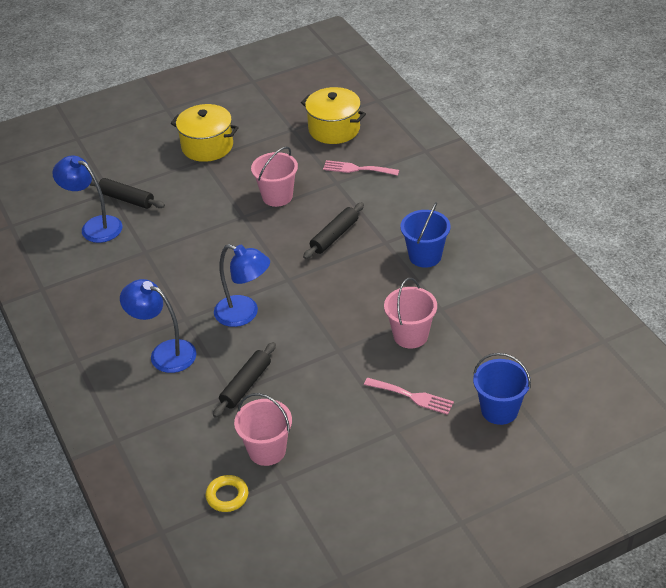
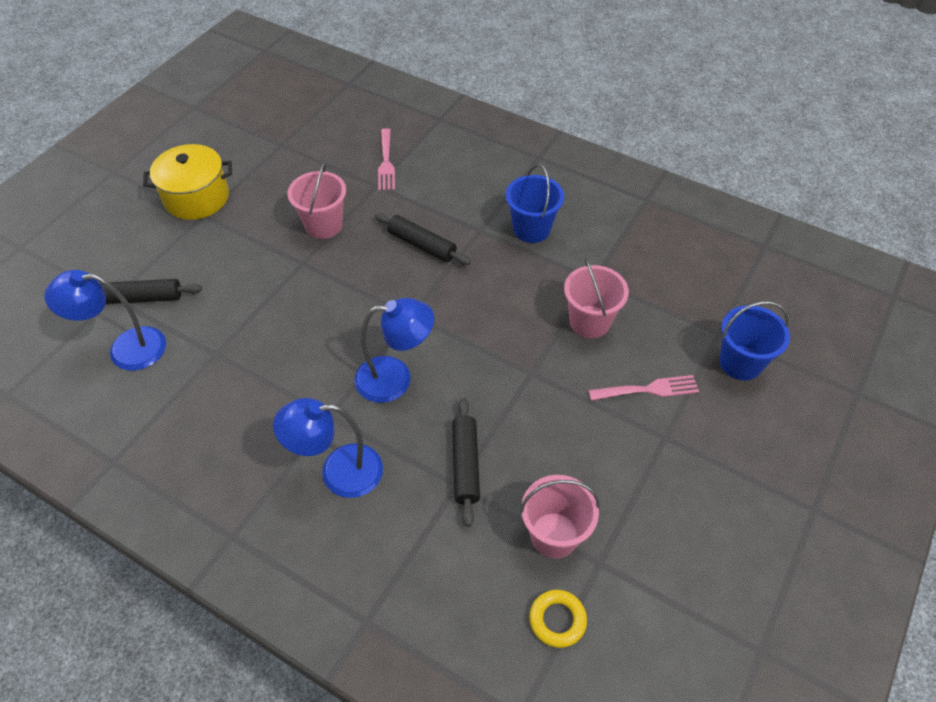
camera: 35 degrees left, 10 degrees up
yellow pot [301,87,366,144] -> none
black rolling pin [303,202,364,259] -> black rolling pin turned 60 degrees counterclockwise [375,213,471,265]
pink fork [323,160,399,176] -> pink fork turned 75 degrees counterclockwise [378,128,395,191]

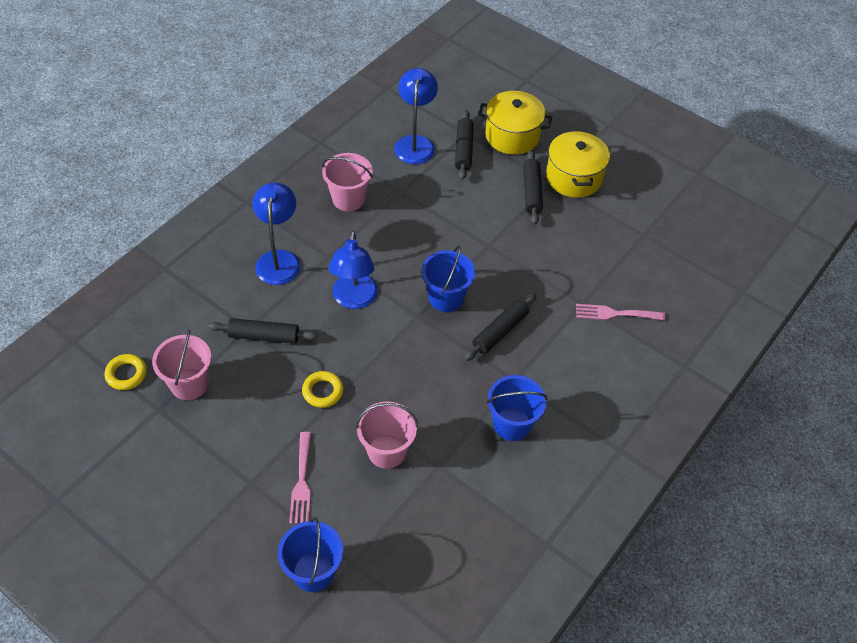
camera: 95 degrees right, 0 degrees up
pink bucket [287,161,346,239] -> pink bucket moved to [322,153,373,211]
none -> yellow ring [302,371,344,408]
none -> blue bucket [421,245,475,312]
none -> yellow pot [478,91,552,155]
none -> black rolling pin [523,150,543,225]

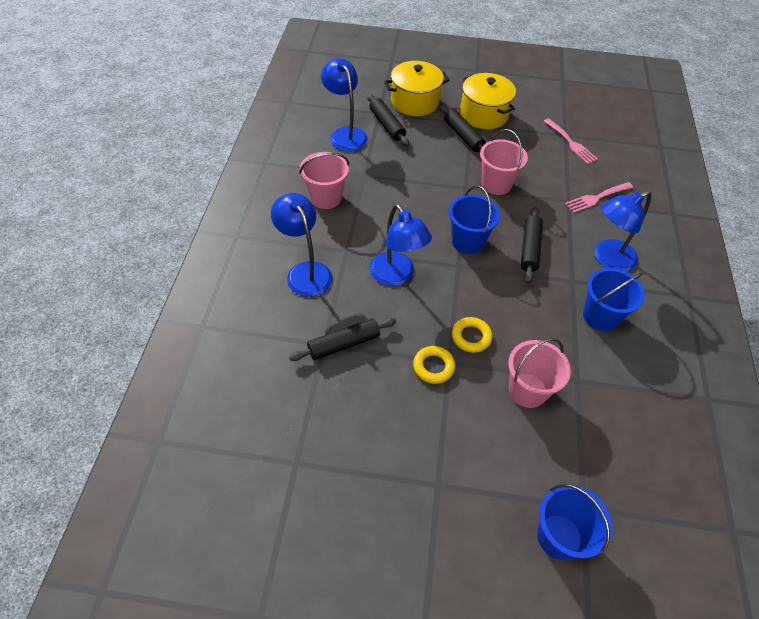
camera: 30 degrees left, 0 degrees up
yellow ring [104,354,147,390] -> yellow ring moved to [452,317,492,353]
pink bucket [152,330,211,400] -> pink bucket moved to [480,129,528,195]
pink fork [289,432,311,524] -> pink fork moved to [544,118,598,164]
none -> blue lamp [595,191,651,272]

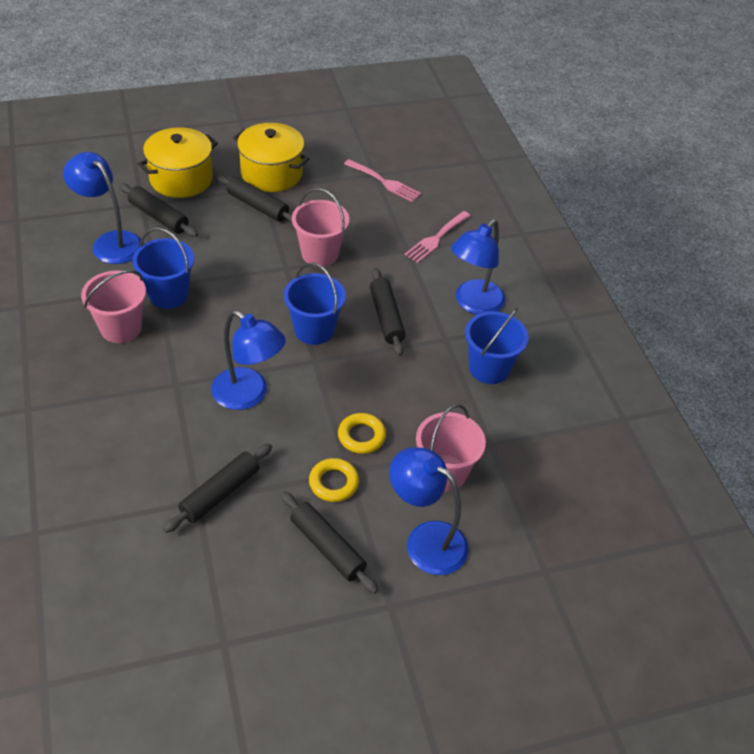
camera: 25 degrees left, 5 degrees down
blue lamp [271,193,332,297] -> blue lamp moved to [389,447,469,575]
blue bucket [537,484,613,560] -> blue bucket moved to [132,228,194,309]
none -> black rolling pin [281,491,378,594]

